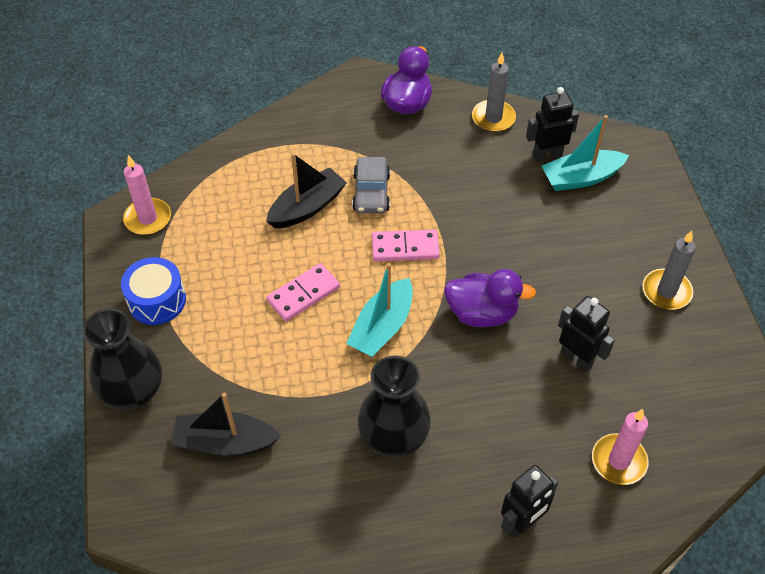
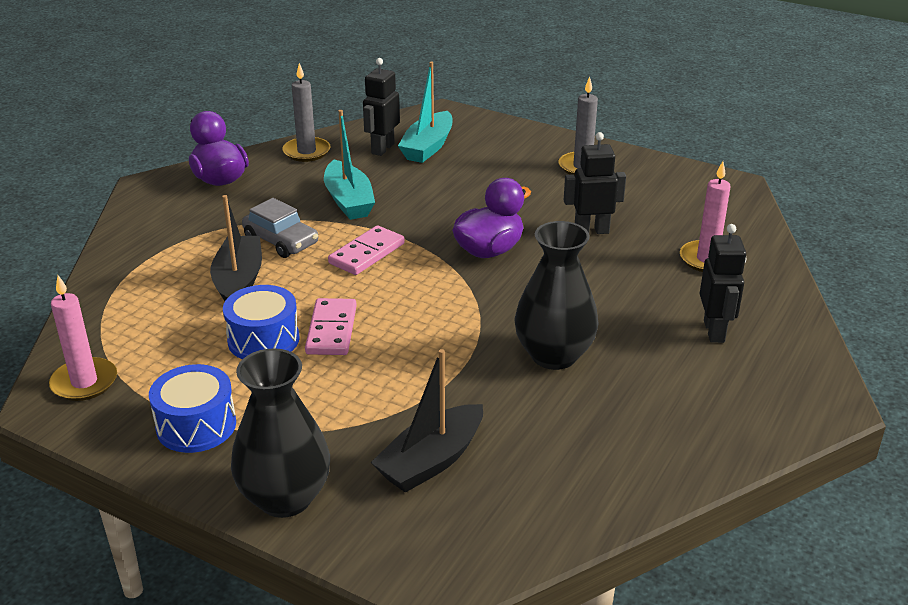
camera: 50 degrees left, 20 degrees down
turquoise boat [346,263,413,357] -> turquoise boat moved to [324,110,375,220]
none -> blue drum [223,285,300,359]

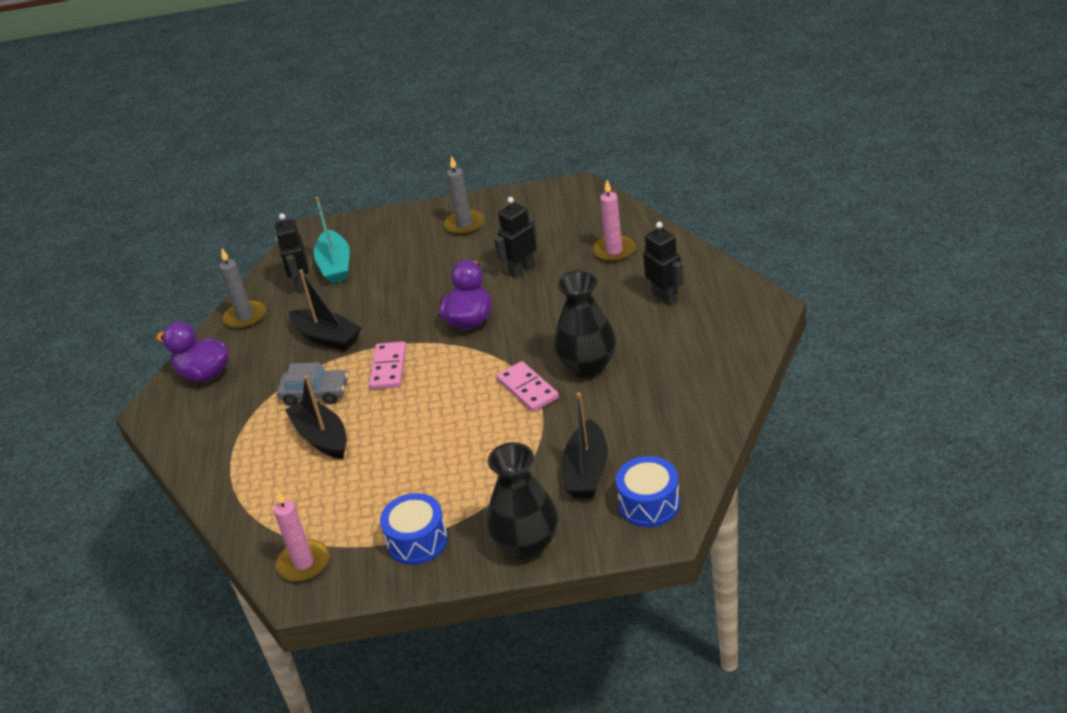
camera: 30 degrees left, 5 degrees up
blue drum [223,285,300,359] -> blue drum moved to [615,456,680,527]
pink domino [305,298,357,355] -> pink domino moved to [497,361,559,412]
turquoise boat [324,110,375,220] -> black boat [289,269,361,351]

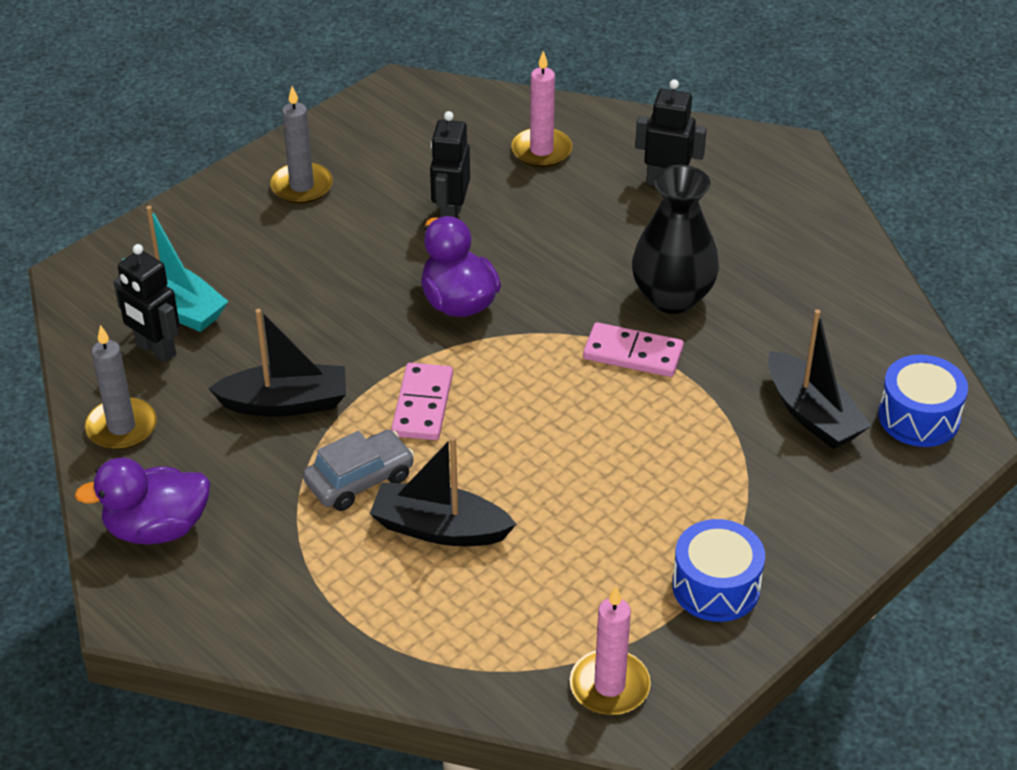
camera: 45 degrees left, 5 degrees up
pink domino [369,342,407,390] -> pink domino turned 45 degrees clockwise [391,363,453,440]
black vase [487,442,558,560] -> none

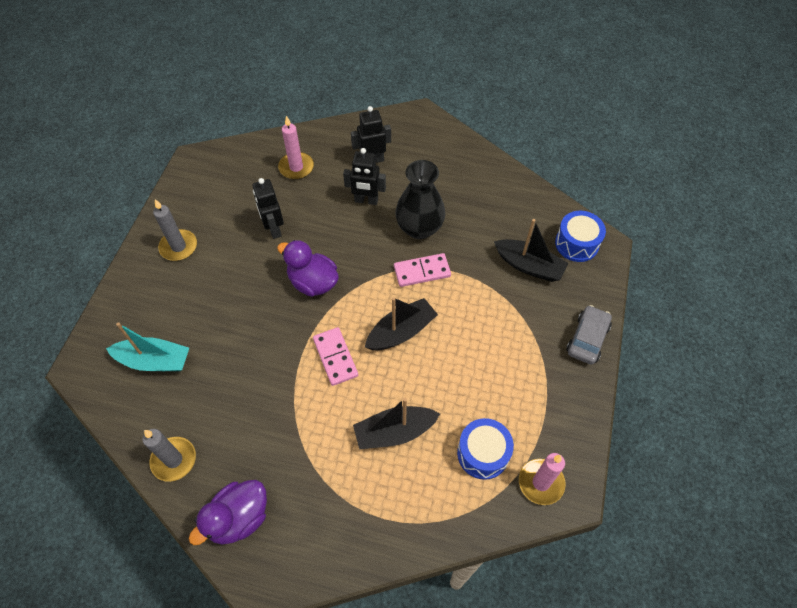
camera: 30 degrees left, 15 degrees up
black robot [113,244,179,363] -> black robot moved to [343,148,386,205]
black boat [208,309,346,417] -> black boat moved to [365,297,438,350]
grey car [303,430,414,511] -> grey car moved to [566,305,612,365]
blue drum [672,519,765,622] -> blue drum moved to [457,418,514,480]

